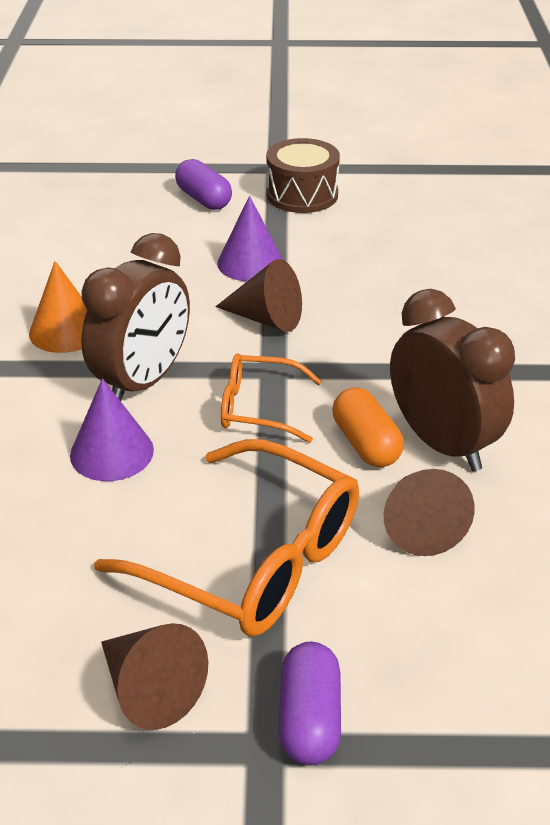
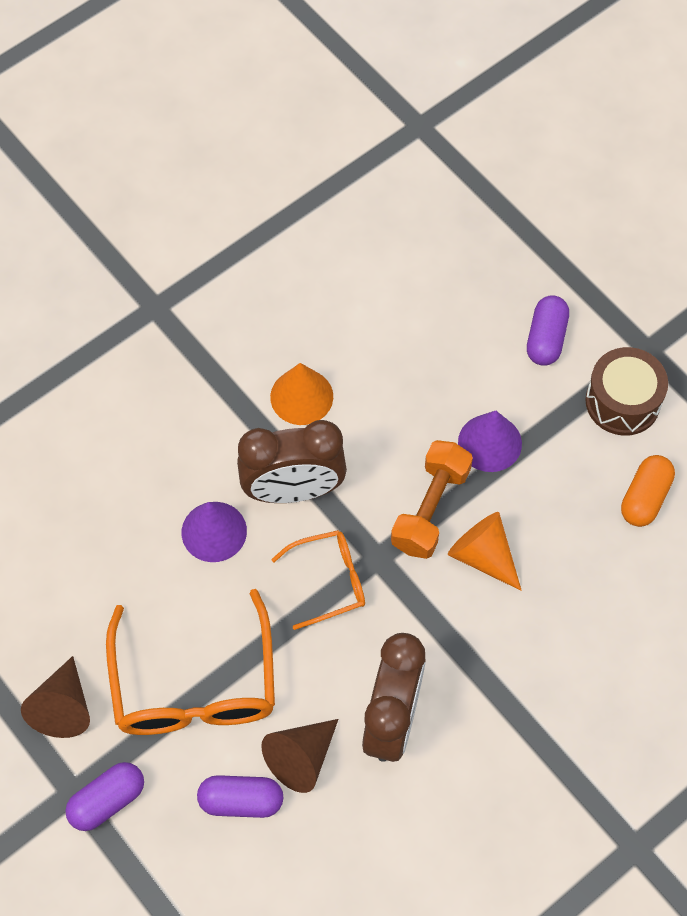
camera: 50 degrees right, 25 degrees up
brown cone [215,259,302,332] -> orange dumbbell [391,440,473,559]
orange glasses [221,353,322,443] -> orange glasses turned 105 degrees clockwise [271,530,365,630]
orange capsule [332,387,404,467] -> orange capsule moved to [621,455,675,527]
none -> purple capsule [197,775,283,818]
none -> orange cone [448,512,522,591]

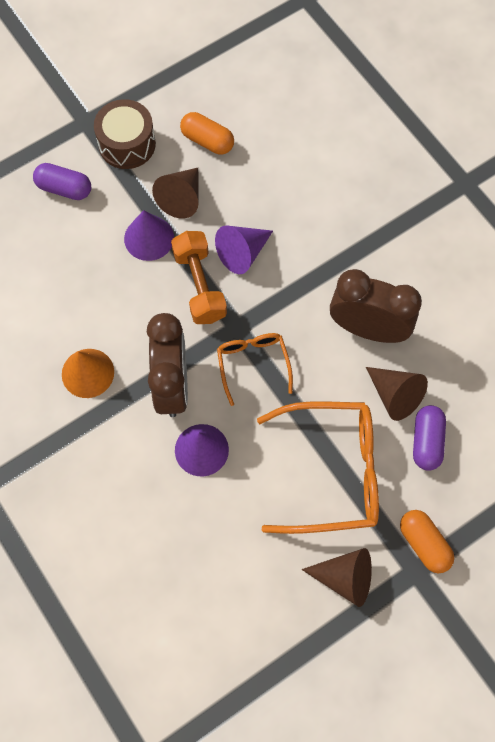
camera: 85 degrees left, 5 degrees up
purple capsule [65,762,144,831] -> orange capsule [400,510,454,573]
orange dumbbell [391,440,473,559] -> orange dumbbell turned 45 degrees clockwise [171,231,227,324]
orange cone [448,512,522,591] -> purple cone [215,225,273,274]
none -> brown cone [152,168,198,219]

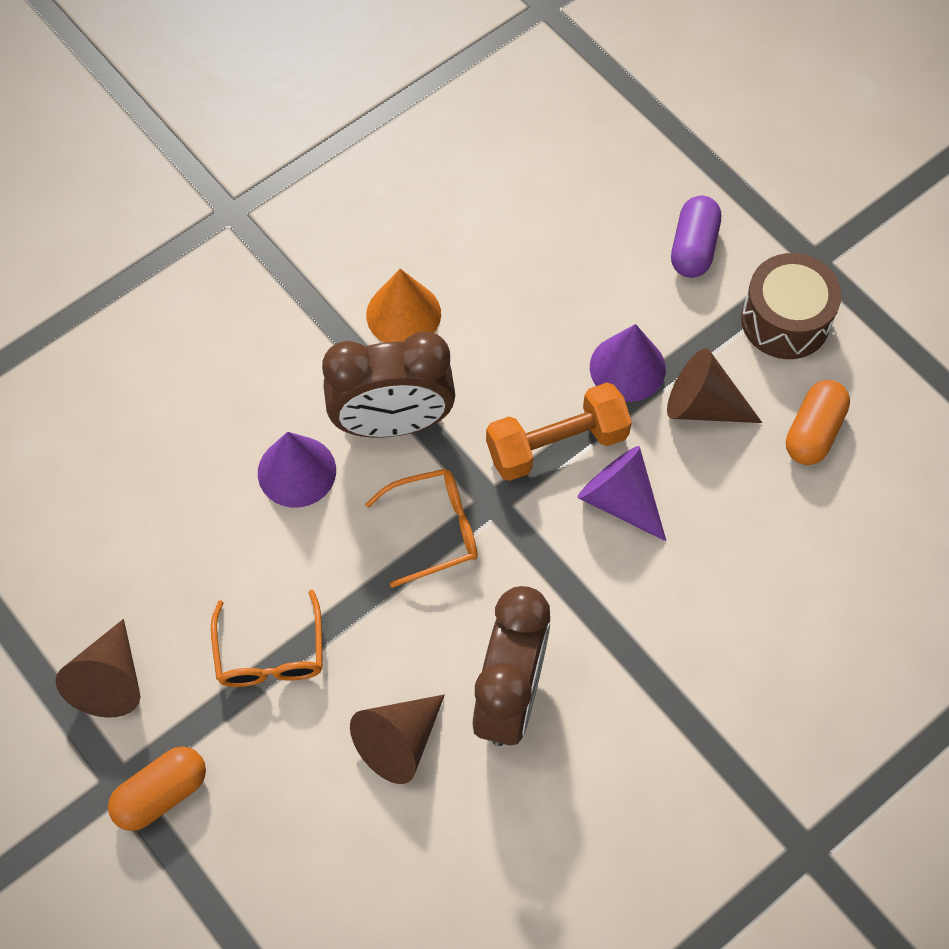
camera: 85 degrees right, 5 degrees down
orange glasses [257,401,379,534] -> orange glasses [211,590,323,687], size x0.55
purple capsule [413,405,446,471] -> none

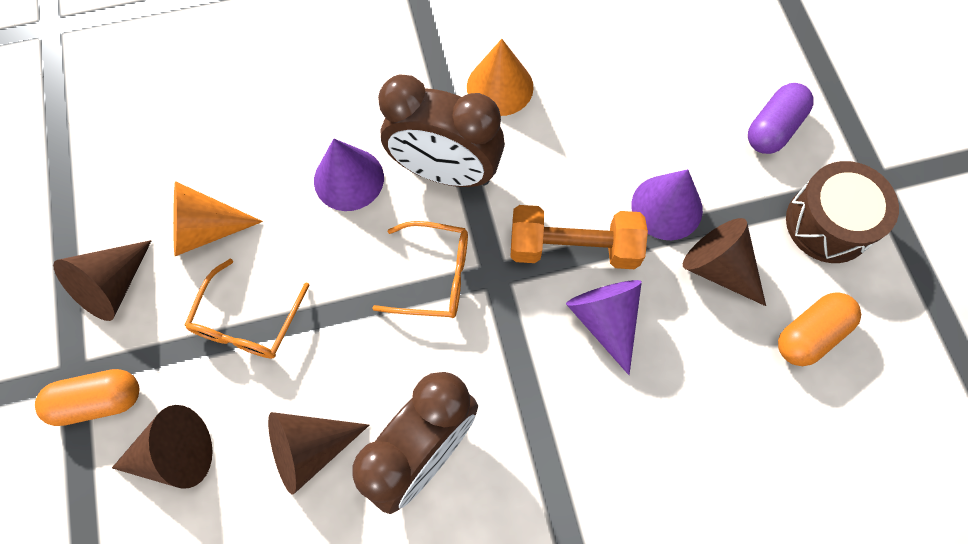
camera: 25 degrees right, 5 degrees up
none -> brown cone [112,405,213,489]
none -> orange cone [173,181,263,256]

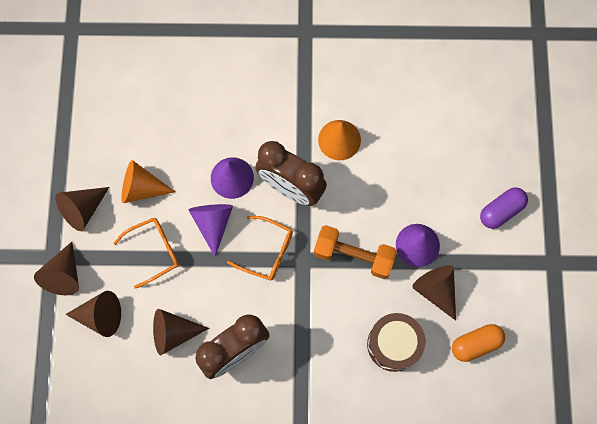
camera: 15 degrees right, 5 degrees up
orange capsule [35,369,139,426] -> brown cone [34,242,79,295]
orange glasses [185,259,309,359] -> orange glasses turned 150 degrees counterclockwise [113,218,179,289]
purple cone [566,280,642,375] -> purple cone moved to [189,204,233,257]
brown drum [786,161,899,263] -> brown drum moved to [367,313,425,372]

